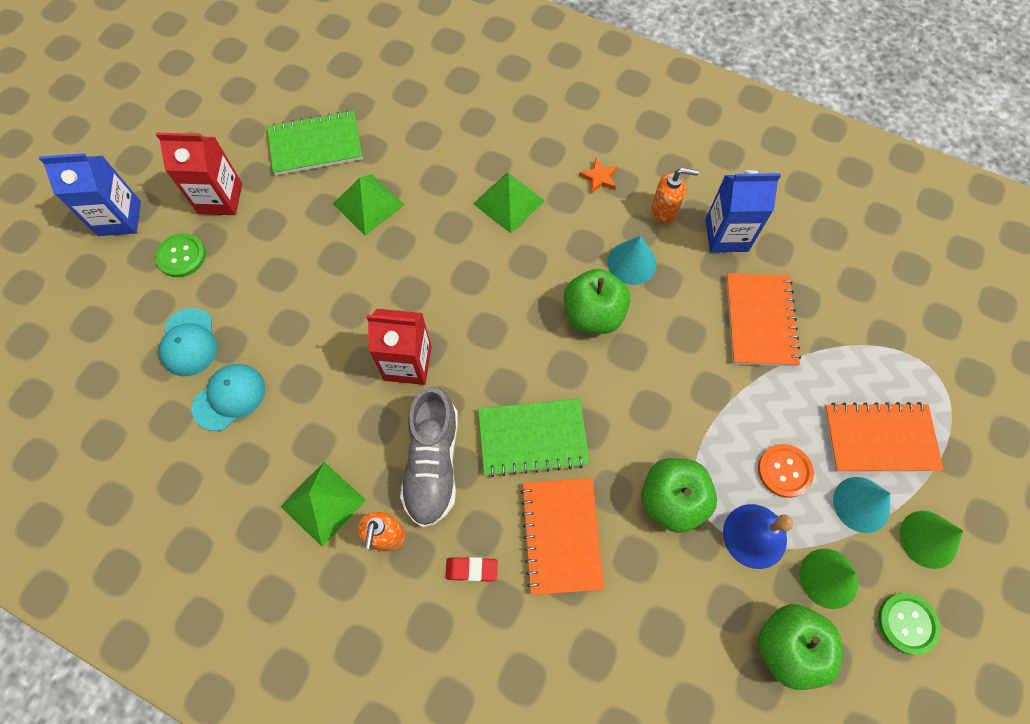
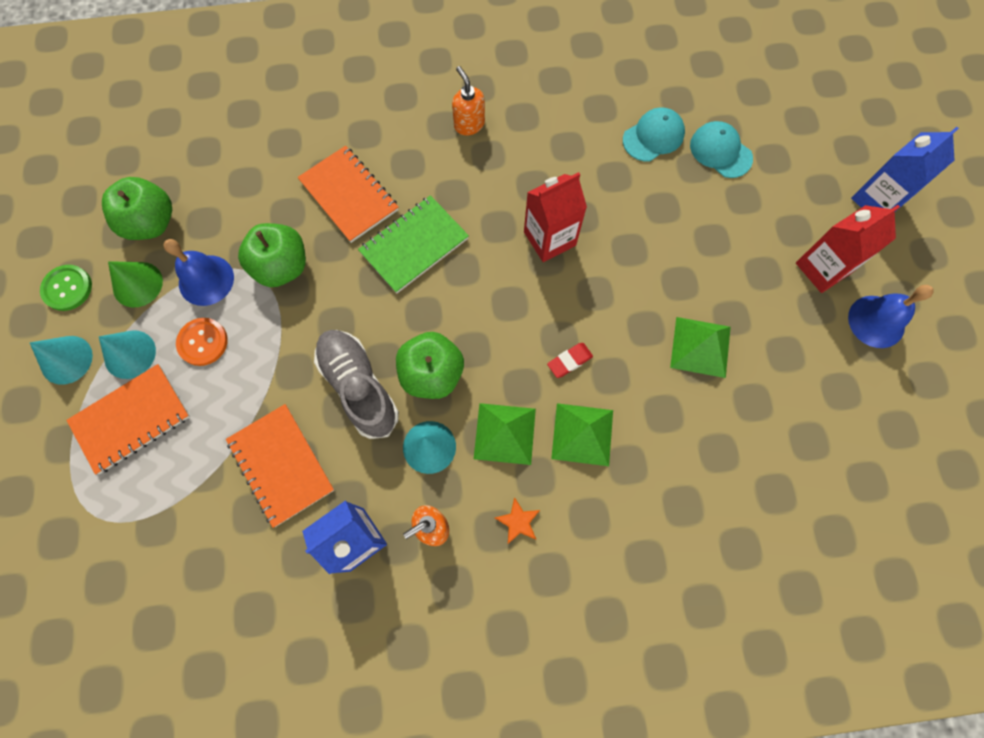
camera: 145 degrees right, 5 degrees up
green button [155,233,206,277] -> none
turquoise cap [192,364,265,431] -> turquoise cap turned 135 degrees counterclockwise [623,108,685,161]
green notebook [267,110,363,175] -> none
green pyramid [280,462,366,547] -> green pyramid moved to [474,403,536,465]
grey shoe [400,387,458,528] -> grey shoe moved to [314,330,399,439]
red eraser [445,557,498,582] -> red eraser moved to [547,343,593,378]
green cone [899,511,963,569] -> turquoise cone [30,336,93,385]
none -> blue bell [848,285,934,348]

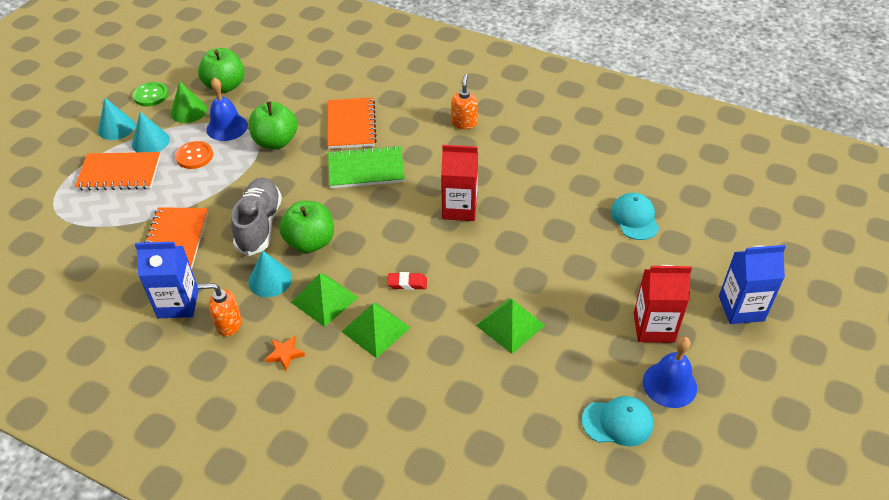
camera: 35 degrees right, 25 degrees down
turquoise cap [623,108,685,161] -> turquoise cap moved to [582,396,653,447]

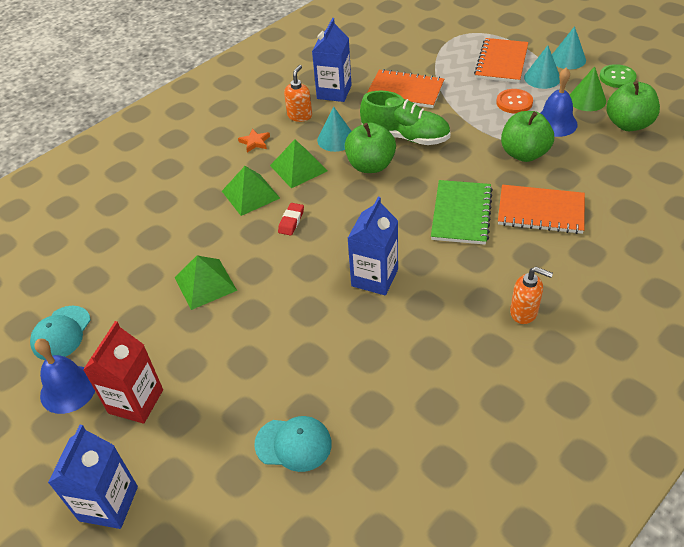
camera: 110 degrees right, 0 degrees up
grey shoe [231,178,282,256] -> green shoe [360,91,450,145]
red carton [441,145,478,221] -> blue carton [347,197,398,295]

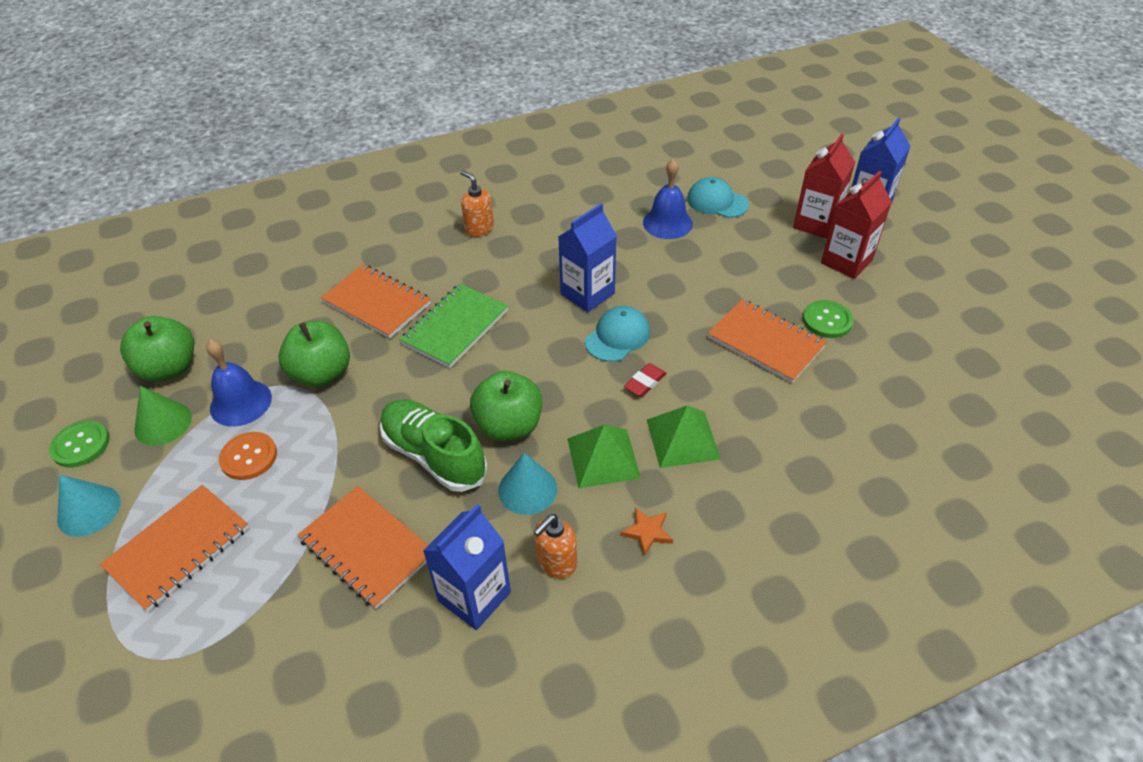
camera: 160 degrees left, 0 degrees up
turquoise cap [30,306,91,360] -> turquoise cap moved to [585,306,650,362]
blue bell [34,339,95,414] -> blue bell moved to [643,159,693,239]
green pyramid [175,255,237,310] -> orange notebook [708,299,827,383]
turquoise cone [524,45,560,89] -> none
none -> red carton [793,133,855,239]
none -> green button [803,300,854,338]

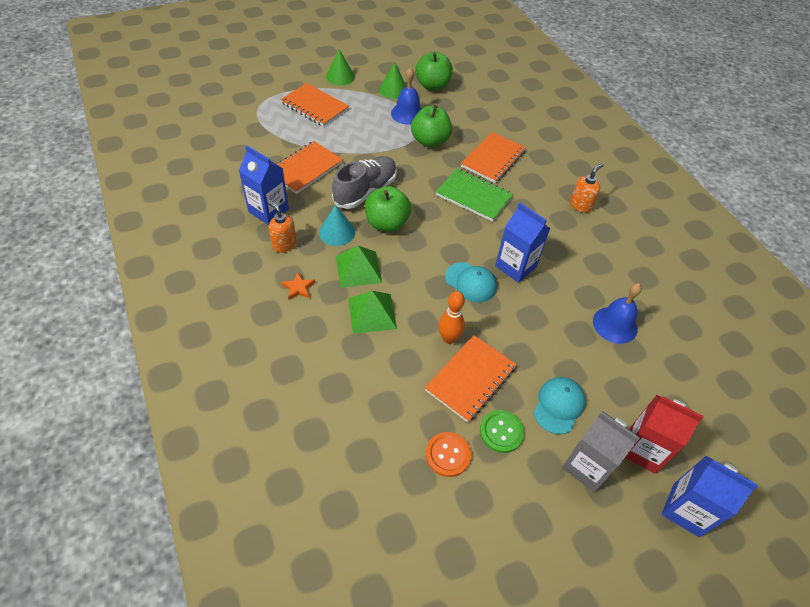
camera: 85 degrees right, 5 degrees up
green button [49,421,110,467] -> none
turquoise cone [57,475,121,537] -> green cone [326,49,355,85]
orange button [219,432,277,480] -> orange button moved to [426,432,471,477]
green shoe [380,399,488,492] -> grey shoe [332,156,397,209]
red eraser [624,363,667,397] -> none
turquoise cap [687,177,749,218] -> turquoise cap moved to [533,377,586,434]
red carton [821,171,892,279] -> grey carton [562,411,640,492]
none -> orange bowling pin [438,291,465,344]

